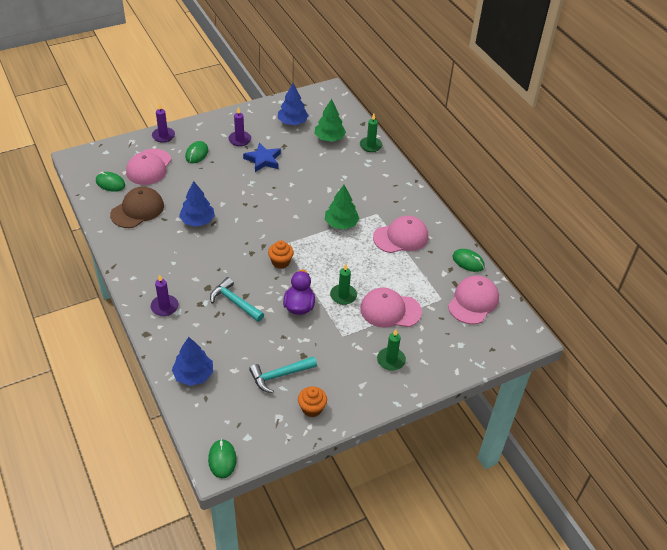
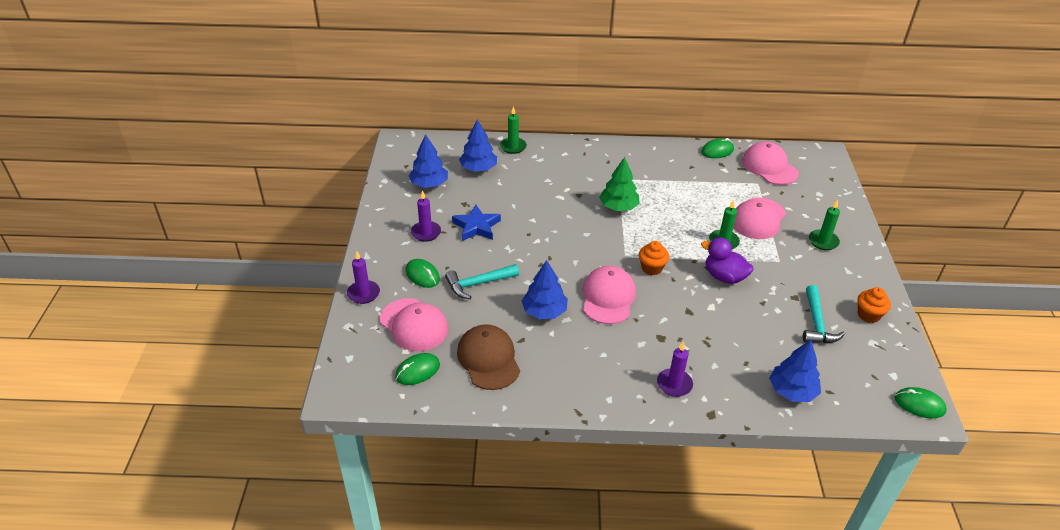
camera: 60 degrees left, 5 degrees down
turquoise hammer [210,277,264,322] -> turquoise hammer moved to [445,264,519,299]
green tree [315,99,346,142] -> blue tree [459,119,497,172]
pink cap [373,216,428,253] -> pink cap moved to [583,266,636,324]

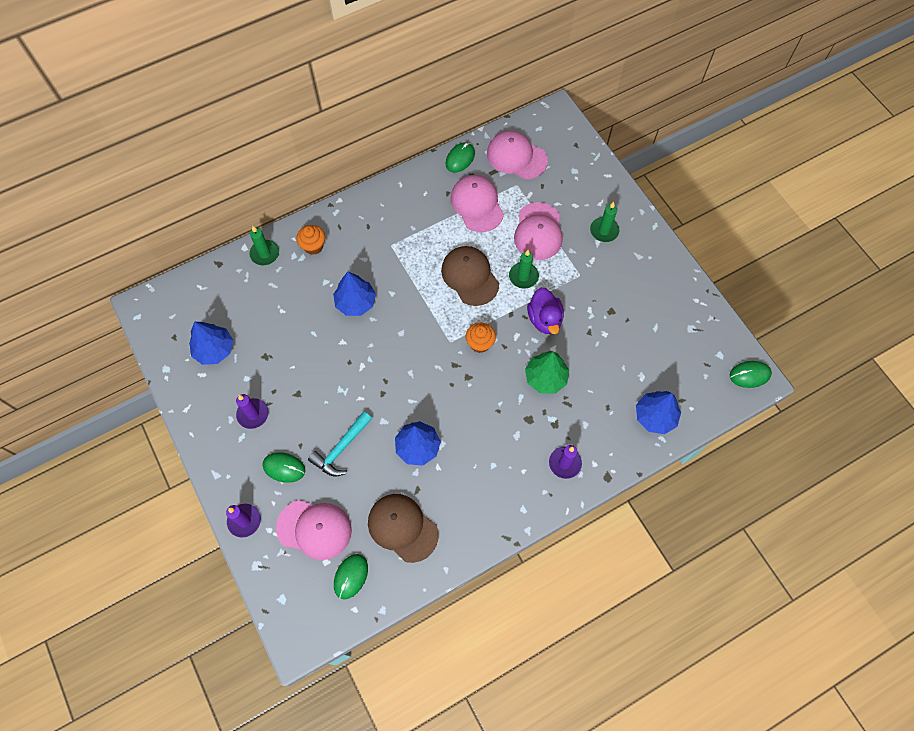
camera: 30 degrees left, 25 degrees up
blue star [452,205,501,241] -> none
blue tree [459,119,497,172] -> blue tree moved to [333,272,376,316]
pink cap [583,266,636,324] -> pink cap moved to [451,175,504,232]
green tree [599,157,640,211] -> green tree moved to [525,351,569,394]
purple duck [701,238,754,284] -> purple duck turned 105 degrees counterclockwise [527,288,564,334]
turquoise hammer [803,285,845,343] -> none
orange cupcake [857,287,891,323] -> orange cupcake moved to [296,225,325,255]
none -> brown cap [441,246,499,306]

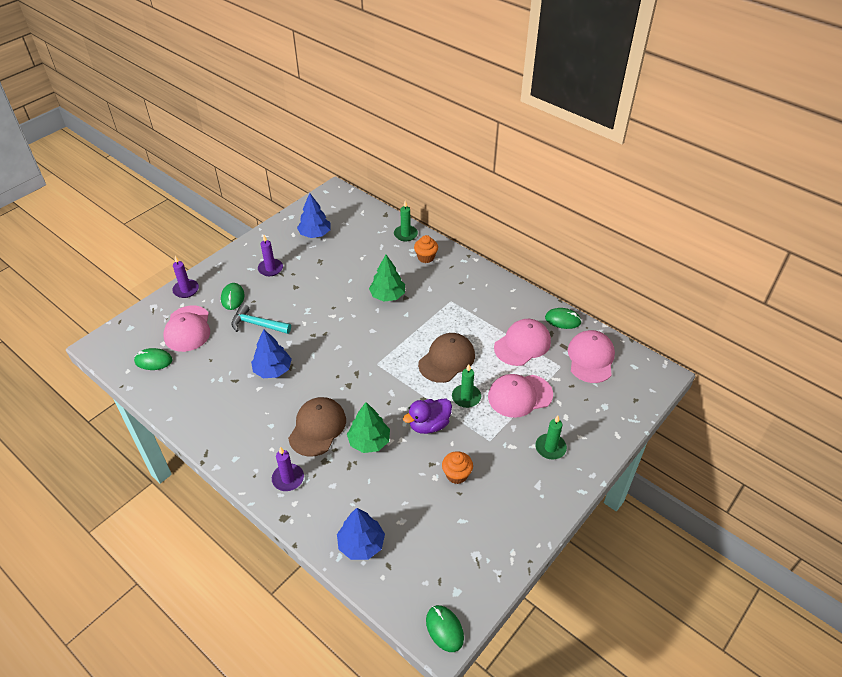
camera: 70 degrees right, 20 degrees down
blue tree [333,272,376,316] -> green tree [369,255,405,302]
brown cap [368,494,439,563] -> brown cap moved to [288,397,346,457]
orange cupcake [466,323,496,353] -> orange cupcake moved to [442,451,473,484]

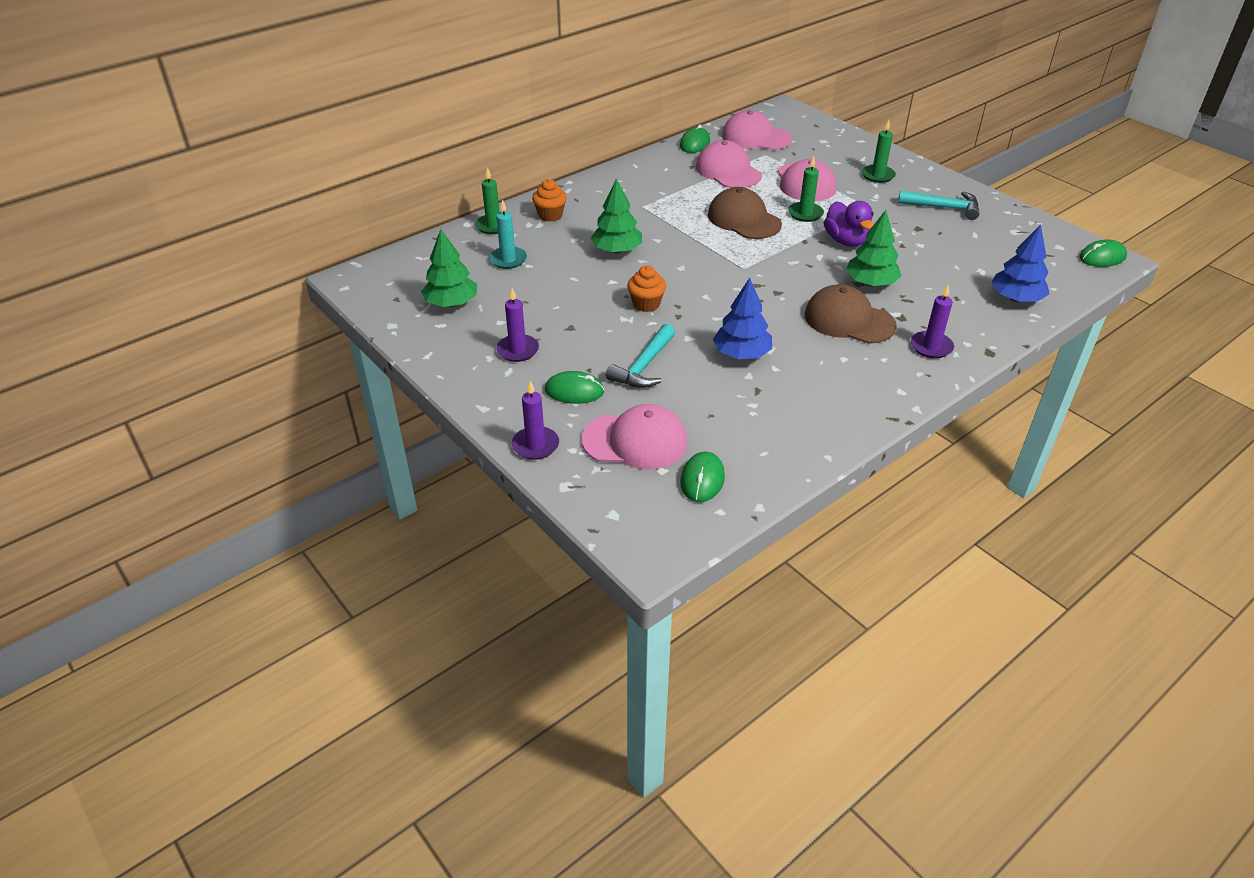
camera: 80 degrees left, 5 degrees down
blue tree [297,193,331,238] -> green tree [421,229,477,307]
orange cupcake [442,451,473,484] -> orange cupcake moved to [627,265,666,312]
none -> turquoise candle [489,199,527,269]
none -> turquoise hammer [898,190,980,220]

